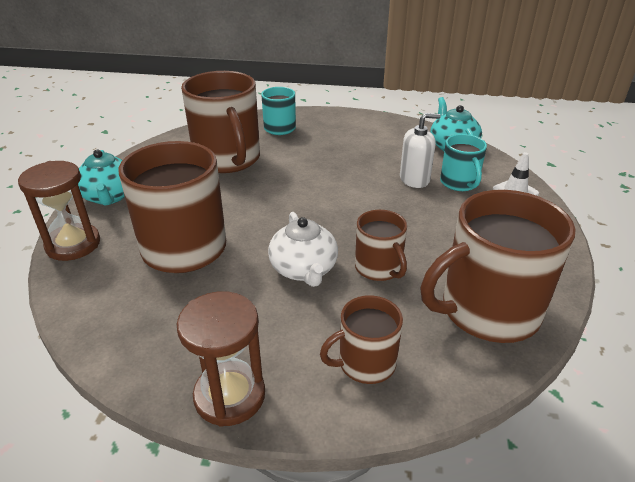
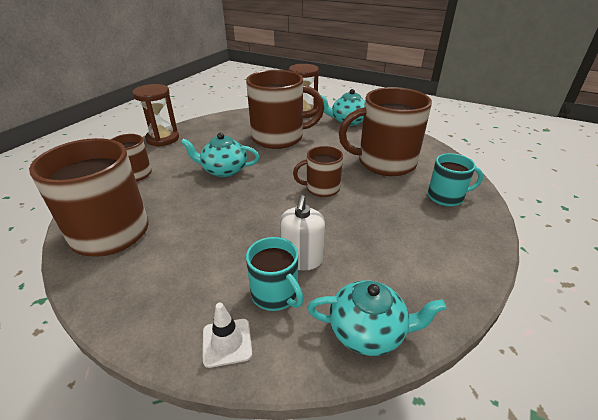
camera: 110 degrees right, 0 degrees up
white teapot [268,212,338,287] -> turquoise teapot [181,133,260,177]
brown mug [355,209,407,281] -> brown mug moved to [293,146,343,197]
turquoise mug [440,134,487,191] -> turquoise mug turned 135 degrees counterclockwise [246,237,304,311]

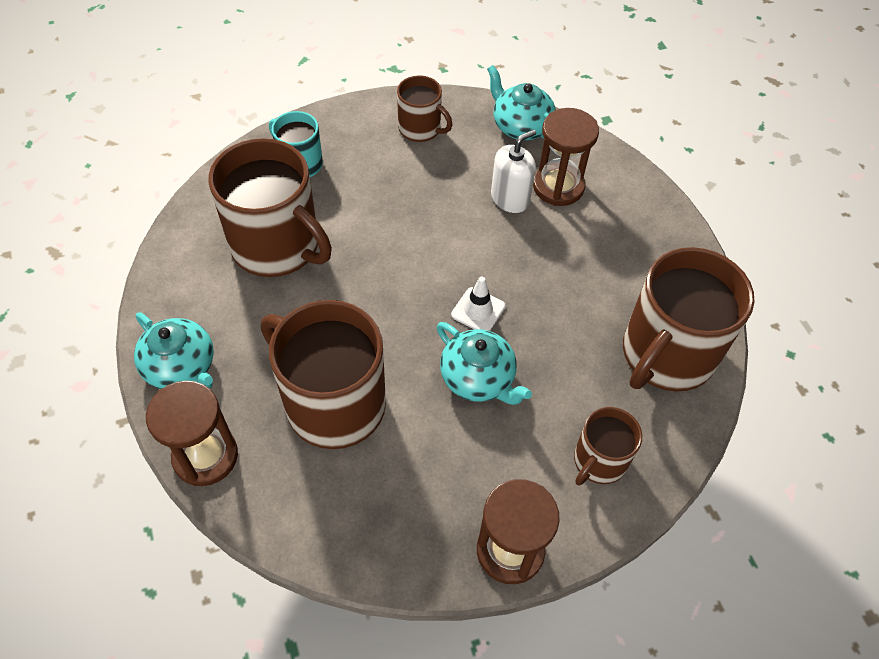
camera: 140 degrees left, 20 degrees up
white traffic cone [203,303,252,368] -> white traffic cone moved to [451,277,506,331]
turquoise mug [246,237,304,311] -> brown hourglass [533,108,599,206]
brown mug [293,146,343,197] -> brown mug moved to [397,75,452,142]

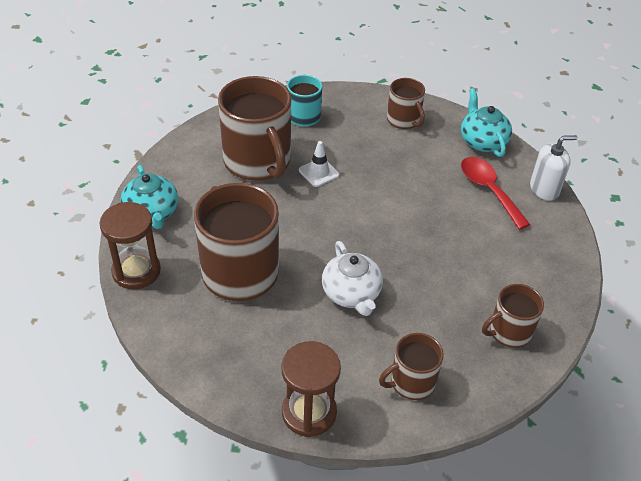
camera: 25 degrees right, 10 degrees down
turquoise teapot [437,322,532,405] -> white teapot [322,241,383,316]
white traffic cone [451,277,506,331] -> white traffic cone moved to [299,141,339,187]
white soap dispenser [491,129,536,213] -> white soap dispenser moved to [530,135,578,201]
brown hourglass [533,108,599,206] -> red spoon [461,157,531,230]
brown mug [623,247,755,392] -> brown mug [482,284,544,348], size x0.53

